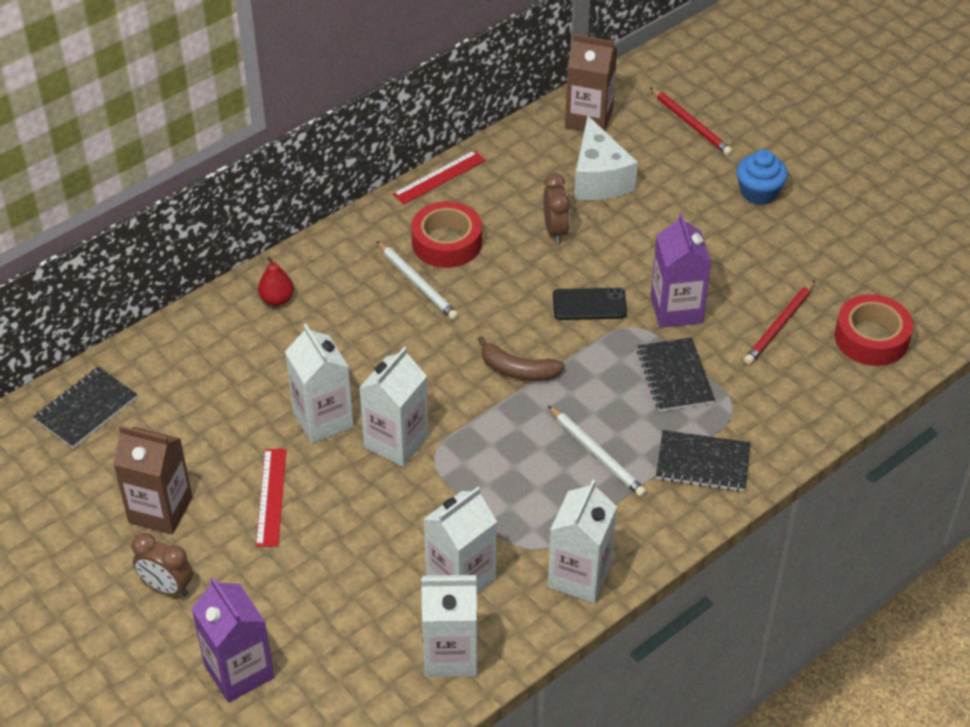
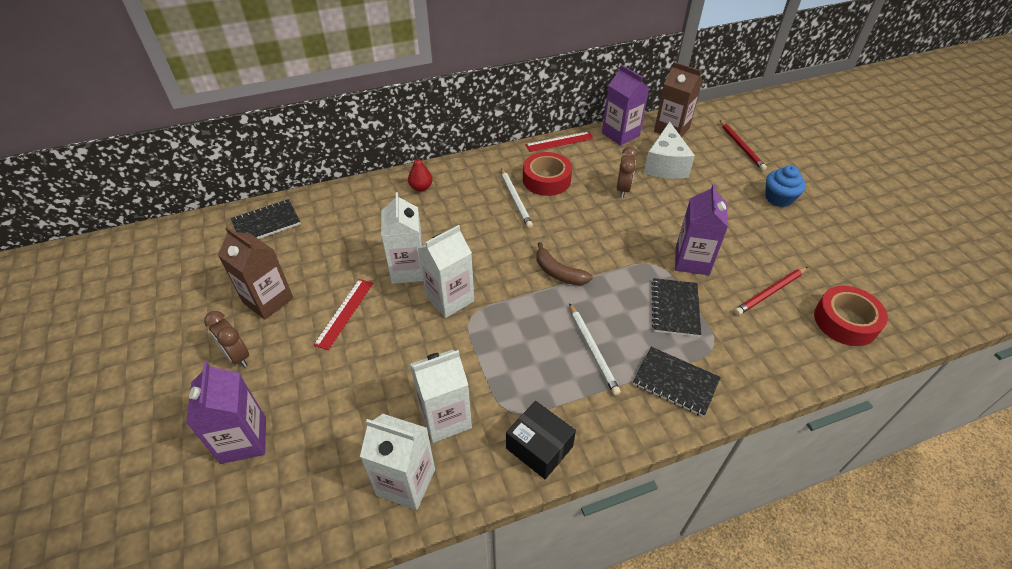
camera: 20 degrees right, 0 degrees up
white carton [548,480,617,603] -> black box [506,401,576,479]
black phone [553,288,627,320] -> none
none -> purple carton [602,65,649,146]

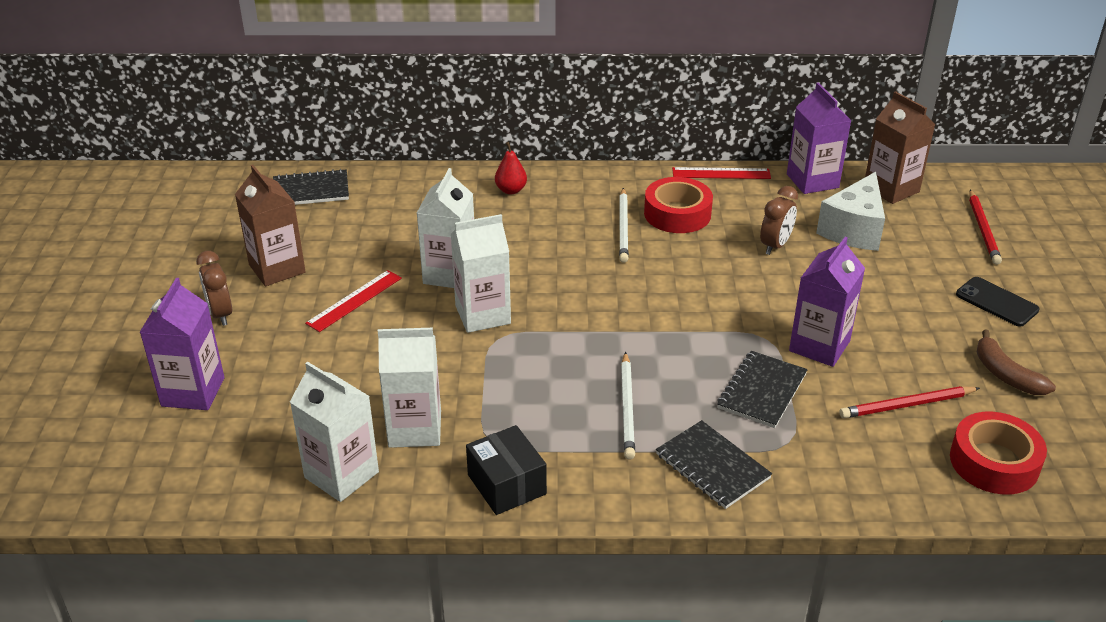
camera: 20 degrees right, 10 degrees down
brown banana [536,242,593,286] -> brown banana moved to [976,330,1056,395]
blue cupcake [765,165,806,207] -> black phone [956,277,1039,327]

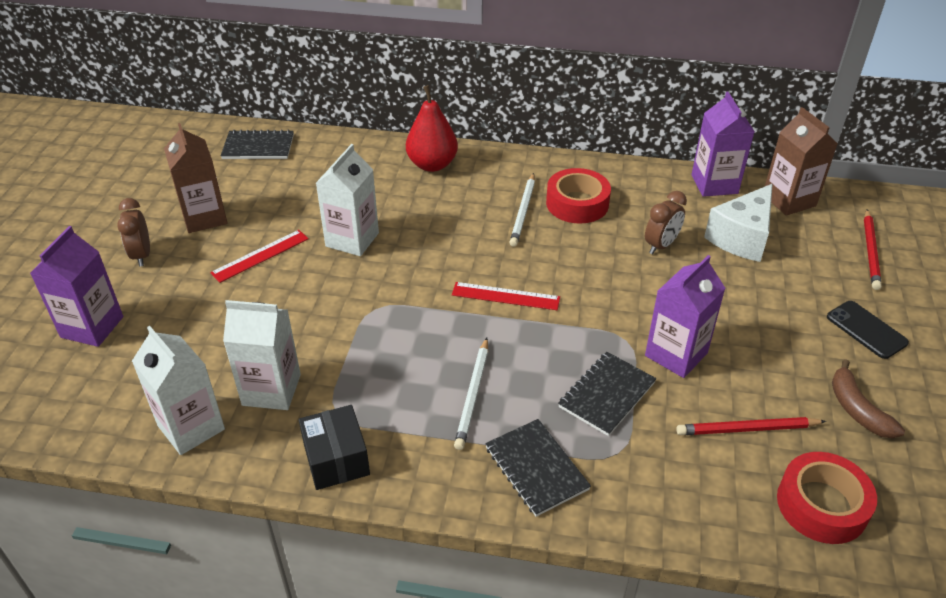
camera: 10 degrees right, 5 degrees up
white carton [451,214,511,333] -> none
red pear [495,142,527,194] -> red pear [406,85,458,172], size x1.75
red ruler [672,167,771,179] -> red ruler moved to [452,282,560,310]

